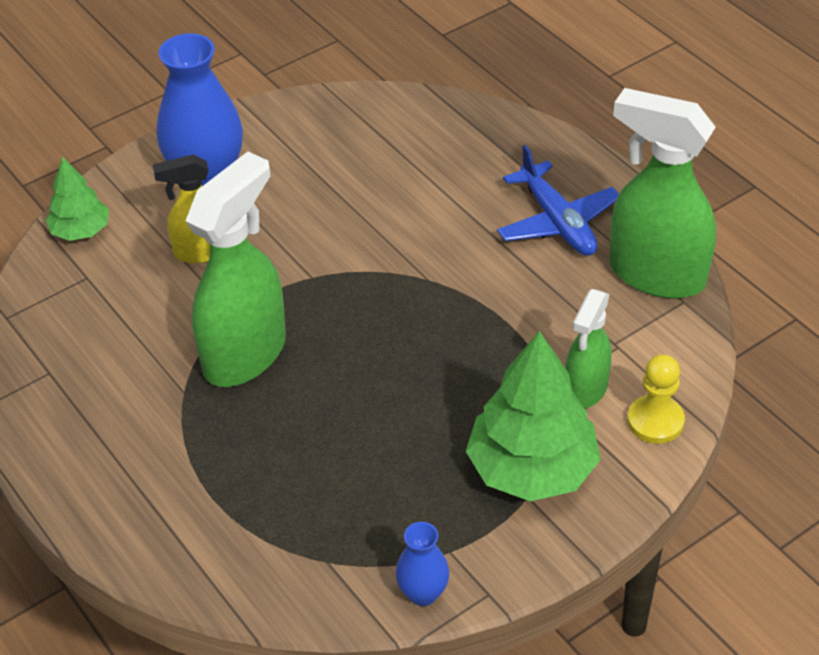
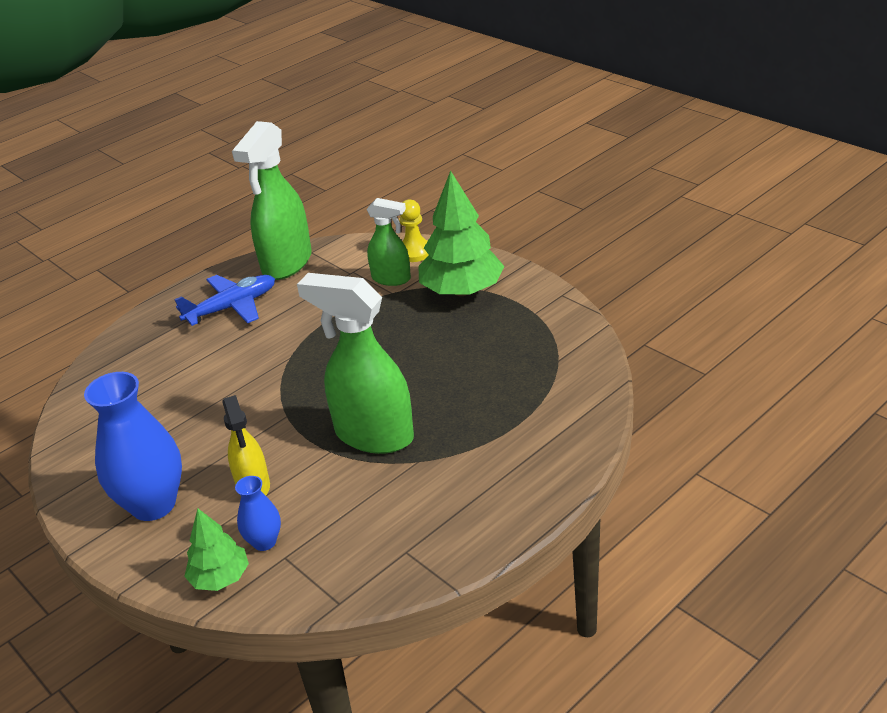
camera: 95 degrees left, 10 degrees down
blue vase [396,522,449,606] -> blue vase moved to [235,476,281,551]

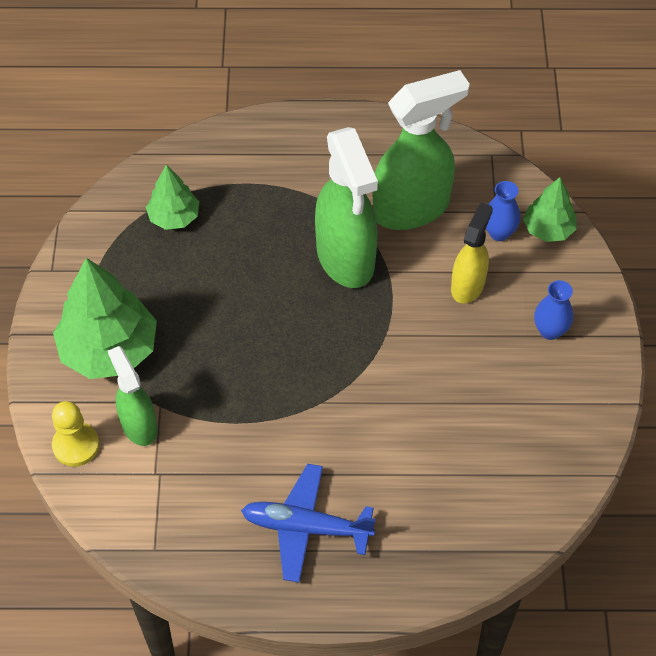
camera: 140 degrees left, 20 degrees up
blue vase [84,372,182,521] -> blue vase [534,280,573,340], size x0.50
green spray bottle [232,121,312,280] -> green spray bottle moved to [373,70,470,230]
none -> green tree [146,165,199,230]

